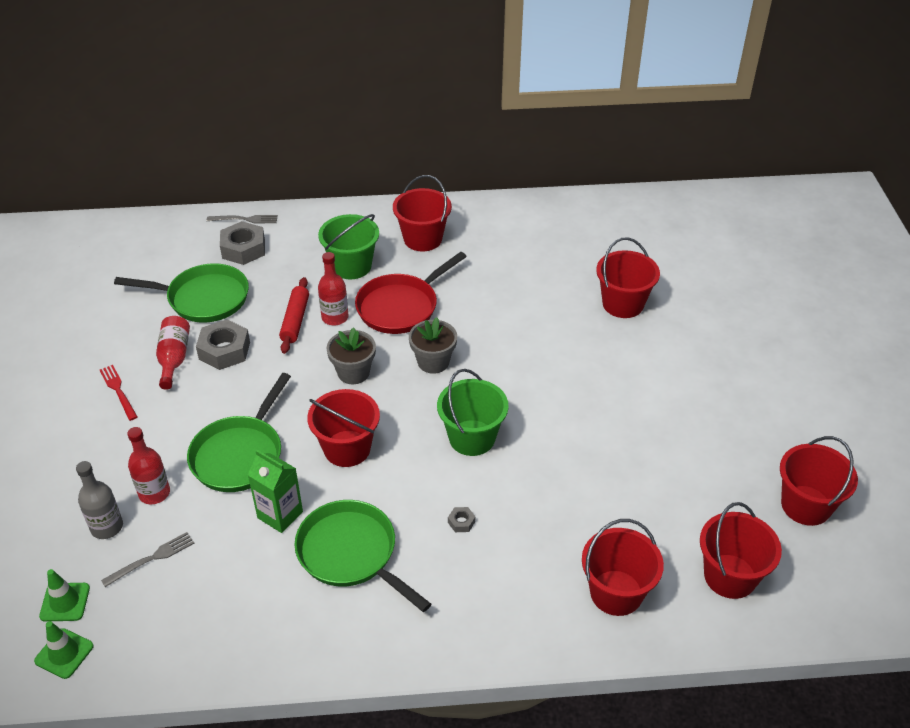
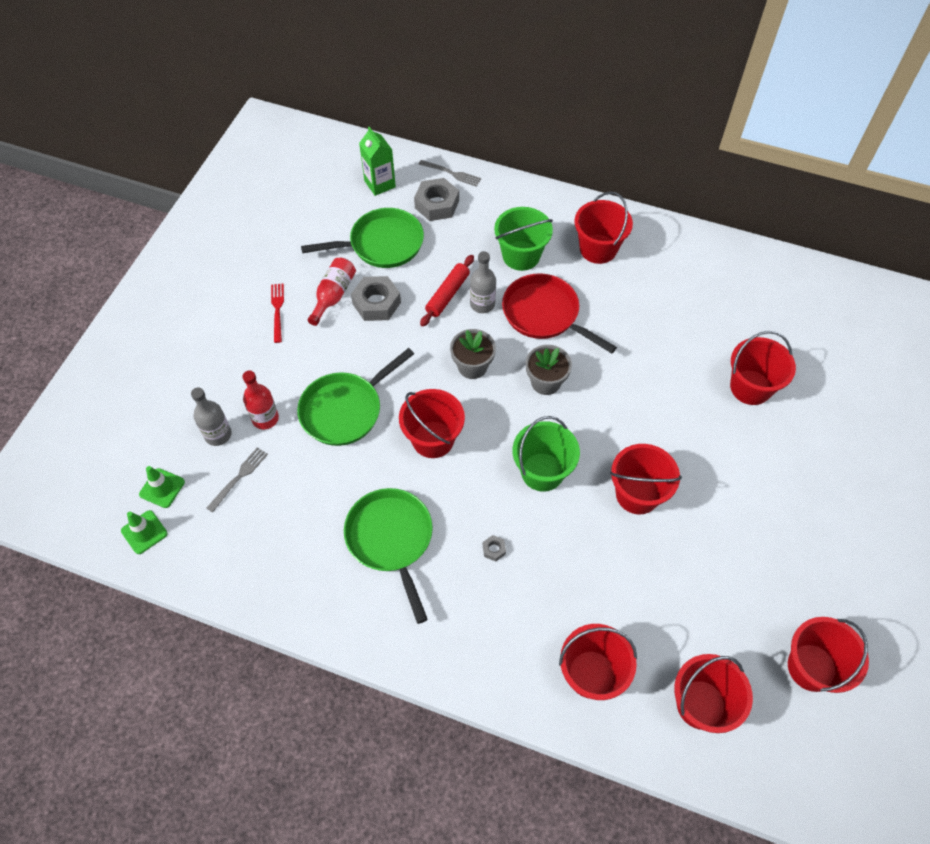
camera: 25 degrees right, 15 degrees up
grey fork [101,532,194,587] -> grey fork turned 45 degrees counterclockwise [207,447,268,513]
green pan [114,263,249,322] -> green pan turned 45 degrees counterclockwise [301,208,424,268]
green carton [248,450,303,533] -> green carton moved to [359,127,396,196]
red bottle [318,252,348,326] -> grey bottle [470,251,496,313]
red pan [355,252,467,334] -> red pan turned 60 degrees clockwise [502,273,617,354]
none -> red bucket [610,444,682,514]

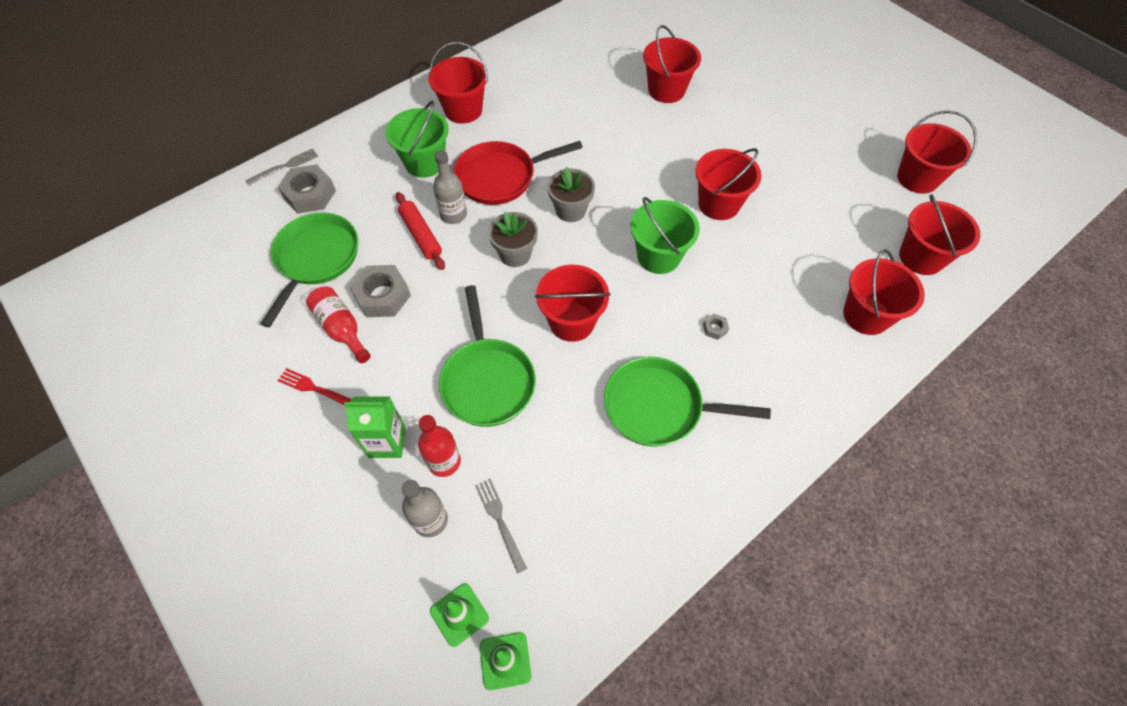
camera: 60 degrees left, 0 degrees up
green carton [359,127,396,196] -> green carton moved to [344,397,406,458]

